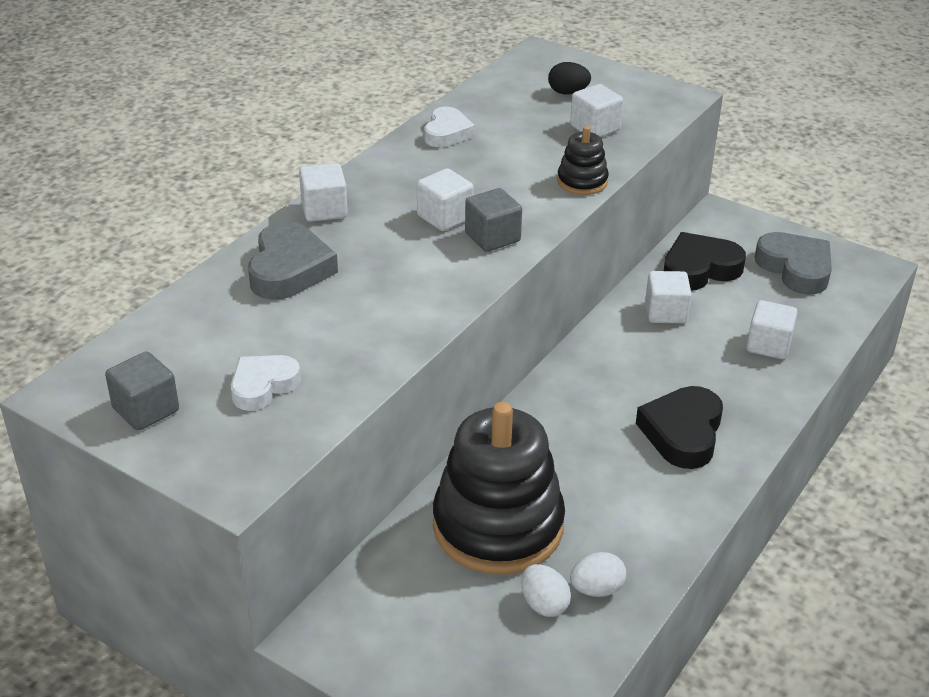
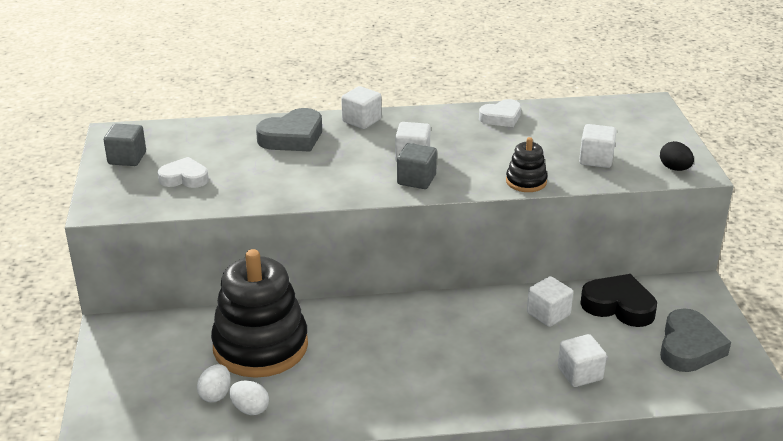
camera: 50 degrees right, 5 degrees down
black egg [548,62,591,94] -> black egg moved to [660,141,694,171]
black heart [636,386,723,469] -> none

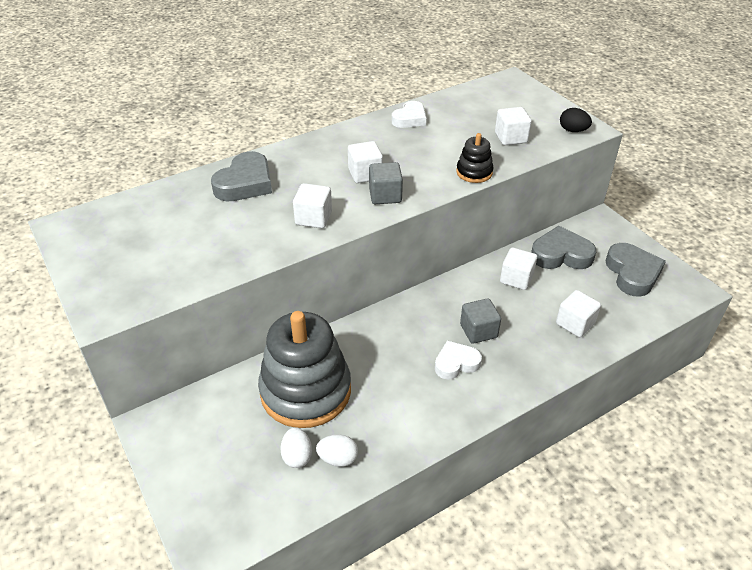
camera: 25 degrees left, 10 degrees up
grey cube [104,123,146,166] -> grey cube moved to [460,298,501,344]
white heart [158,157,208,188] -> white heart moved to [435,341,482,379]
black stacking toy [211,249,308,378] -> grey stacking toy [258,311,351,428]
white cube [341,86,382,129] -> white cube moved to [293,183,332,228]
black heart [580,274,657,327] -> grey heart [531,226,596,269]

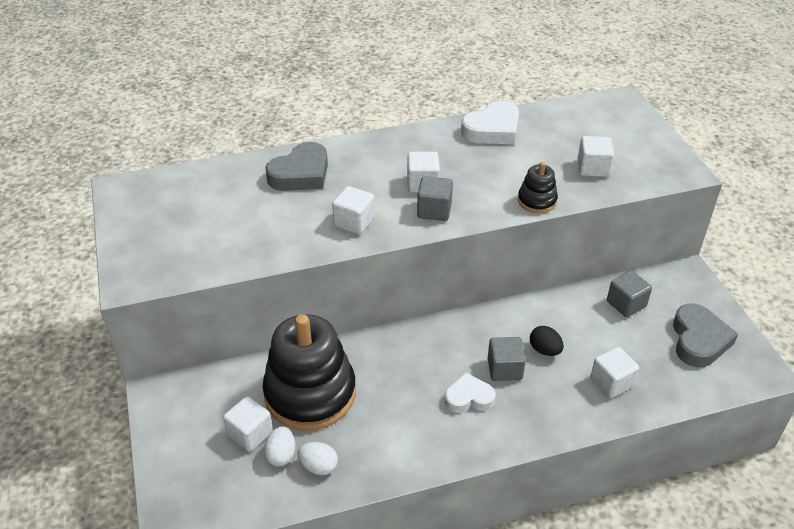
camera: 15 degrees right, 0 degrees up
grey stacking toy [258,311,351,428] -> black stacking toy [263,314,356,431]
white heart [392,101,426,128] -> white heart [461,101,519,144], size x1.50
white cube [500,247,537,290] -> white cube moved to [223,396,273,452]
grey heart [531,226,596,269] -> grey cube [607,271,652,317]
black egg [560,108,592,132] -> black egg moved to [530,326,564,356]

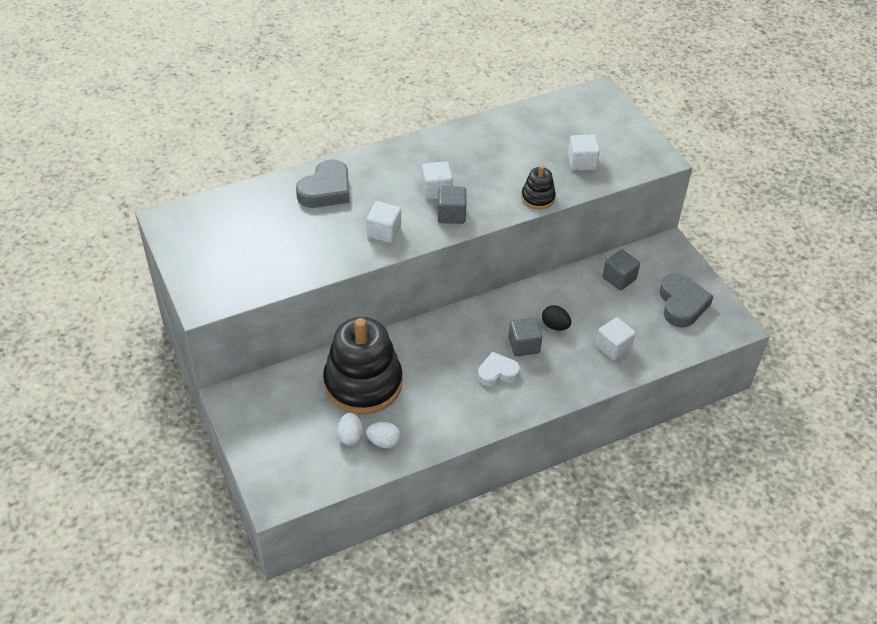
camera: 10 degrees left, 5 degrees up
white cube [223,396,273,452] -> none
white heart [461,101,519,144] -> none

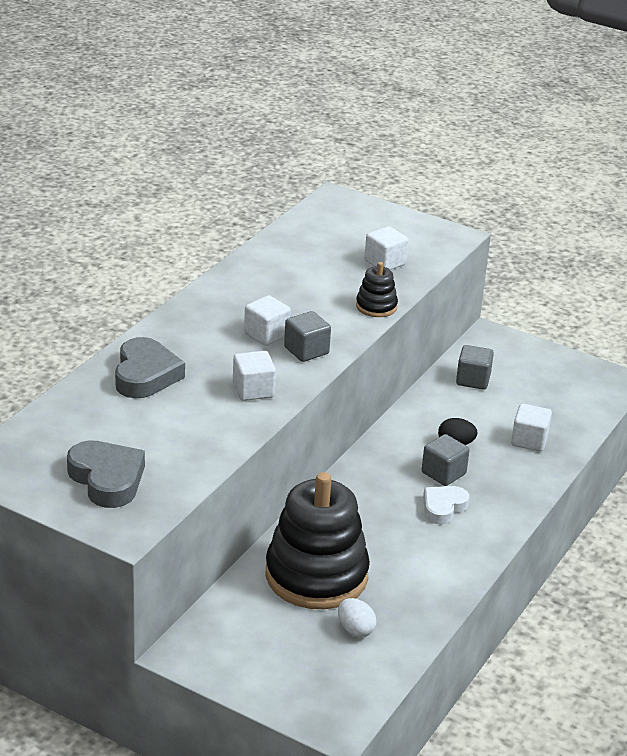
camera: 35 degrees left, 15 degrees down
white egg [366,422,400,448] -> none
grey heart [660,273,713,328] -> grey heart moved to [67,440,145,508]

